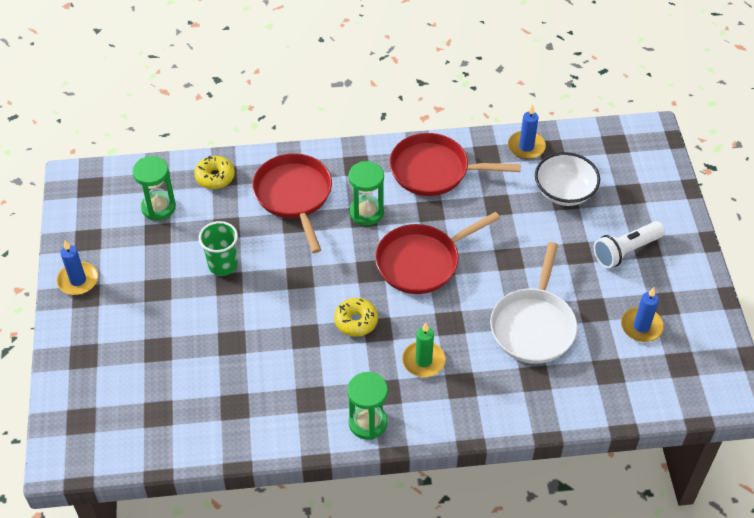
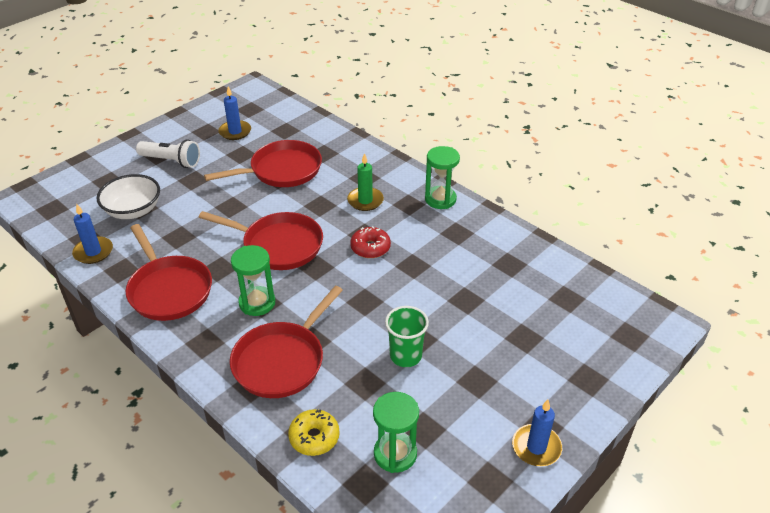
camera: 130 degrees left, 10 degrees down
yellow donut [334,298,378,337] -> red donut [350,226,391,258]
white pan [490,242,577,364] -> red pan [204,140,322,187]

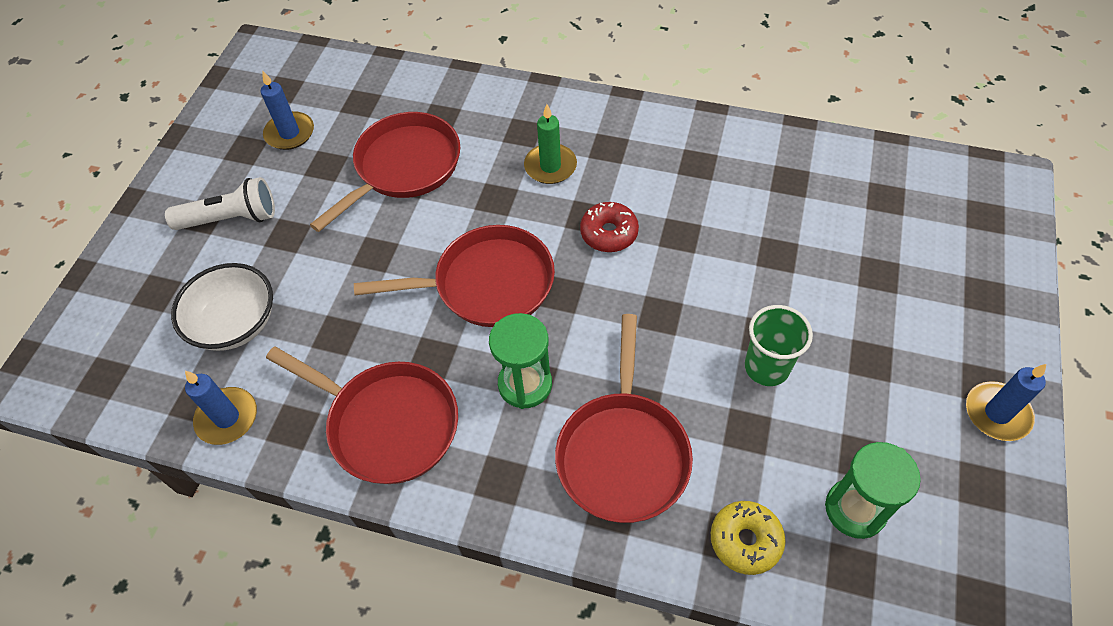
camera: 25 degrees left, 15 degrees up
green hourglass [425,146,460,209] -> none

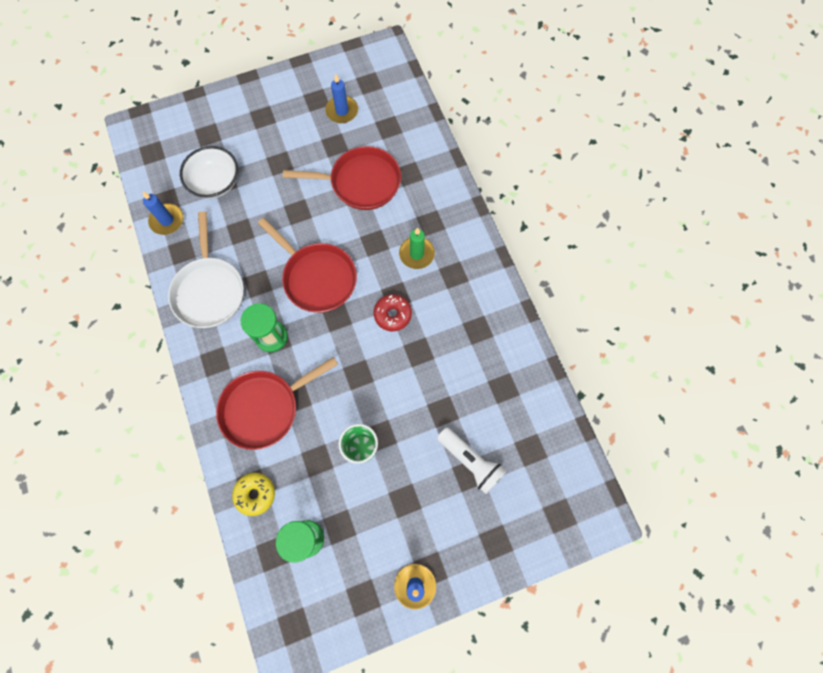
camera: 50 degrees right, 15 degrees up
white flashlight [165,177,275,230] -> white flashlight moved to [437,427,506,494]
red pan [266,347,458,484] -> white pan [168,211,244,328]

